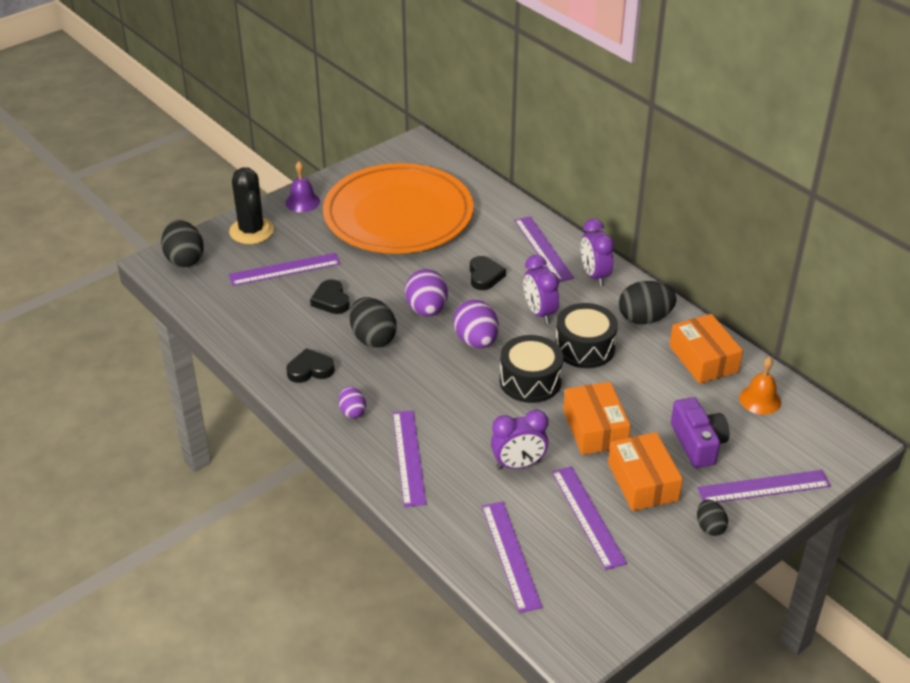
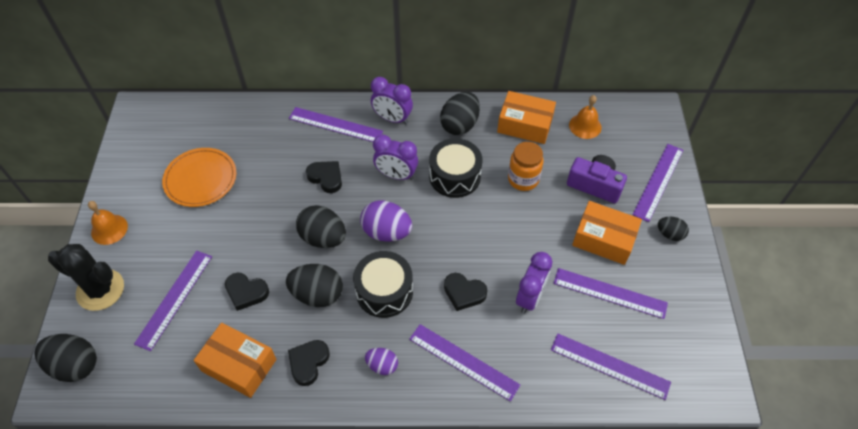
camera: 50 degrees left, 15 degrees up
purple bell [285,162,320,212] -> orange bell [88,201,128,245]
orange plate [323,163,474,254] -> orange plate [162,148,236,207], size x0.50
purple egg [405,269,448,317] -> black egg [296,205,346,248]
black drum [500,335,563,403] -> black drum moved to [353,251,413,318]
orange box [563,382,631,455] -> orange box moved to [194,323,277,398]
none -> black heart [444,273,487,311]
none -> orange jar [508,142,544,191]

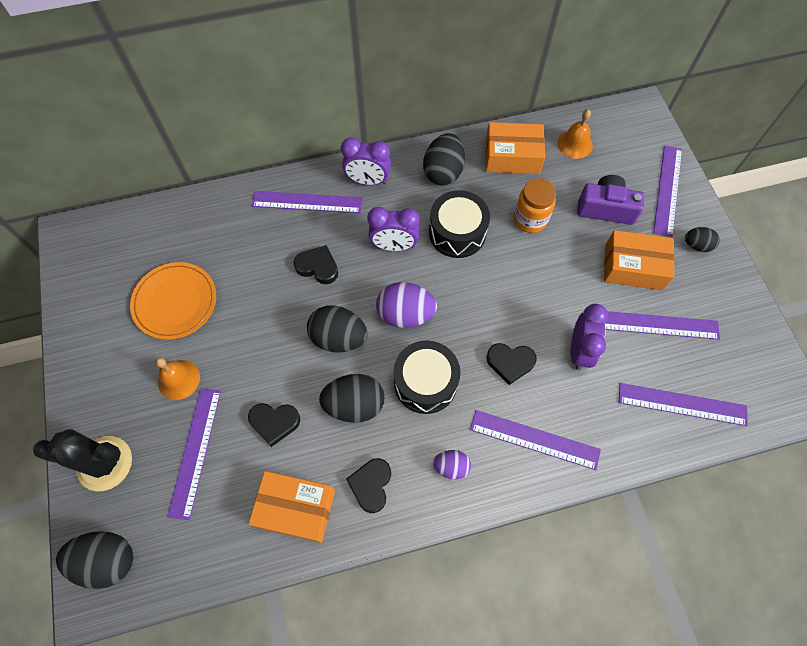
camera: 15 degrees left, 10 degrees up
orange bell [88,201,128,245] -> orange bell moved to [155,358,200,400]

